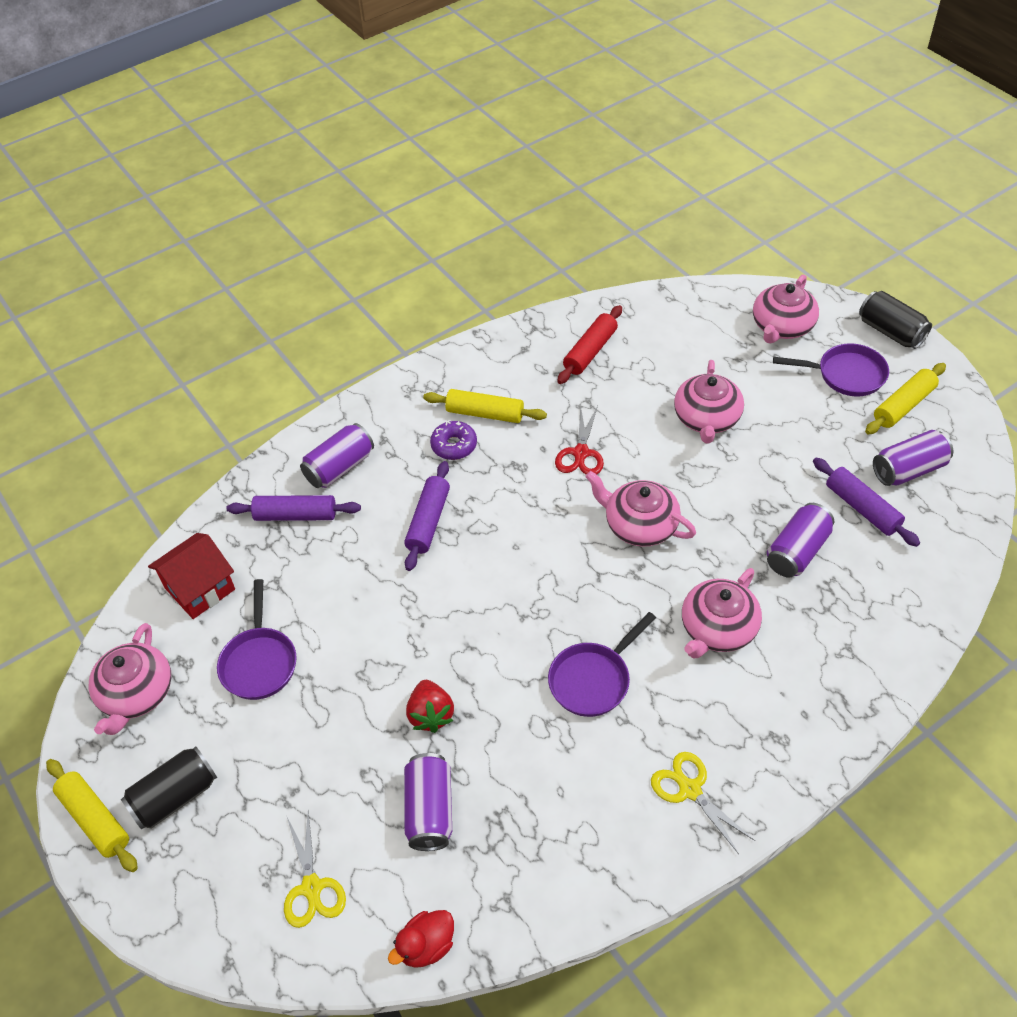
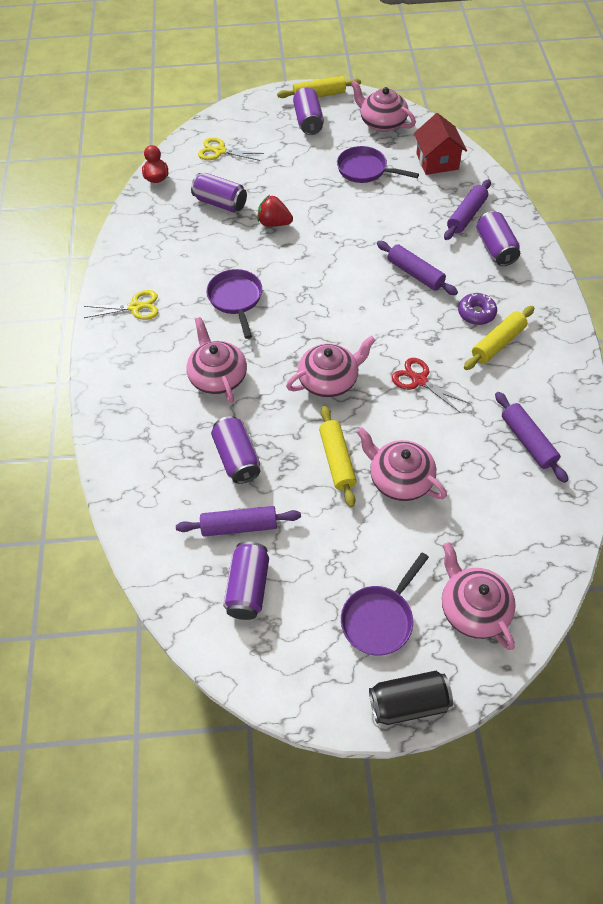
camera: 120 degrees right, 5 degrees up
black can [121,746,217,829] -> purple can [293,87,324,135]
red rolling pin [557,305,622,384] -> purple rolling pin [495,392,568,483]
yellow rolling pin [865,363,946,435] -> yellow rolling pin moved to [319,406,357,507]

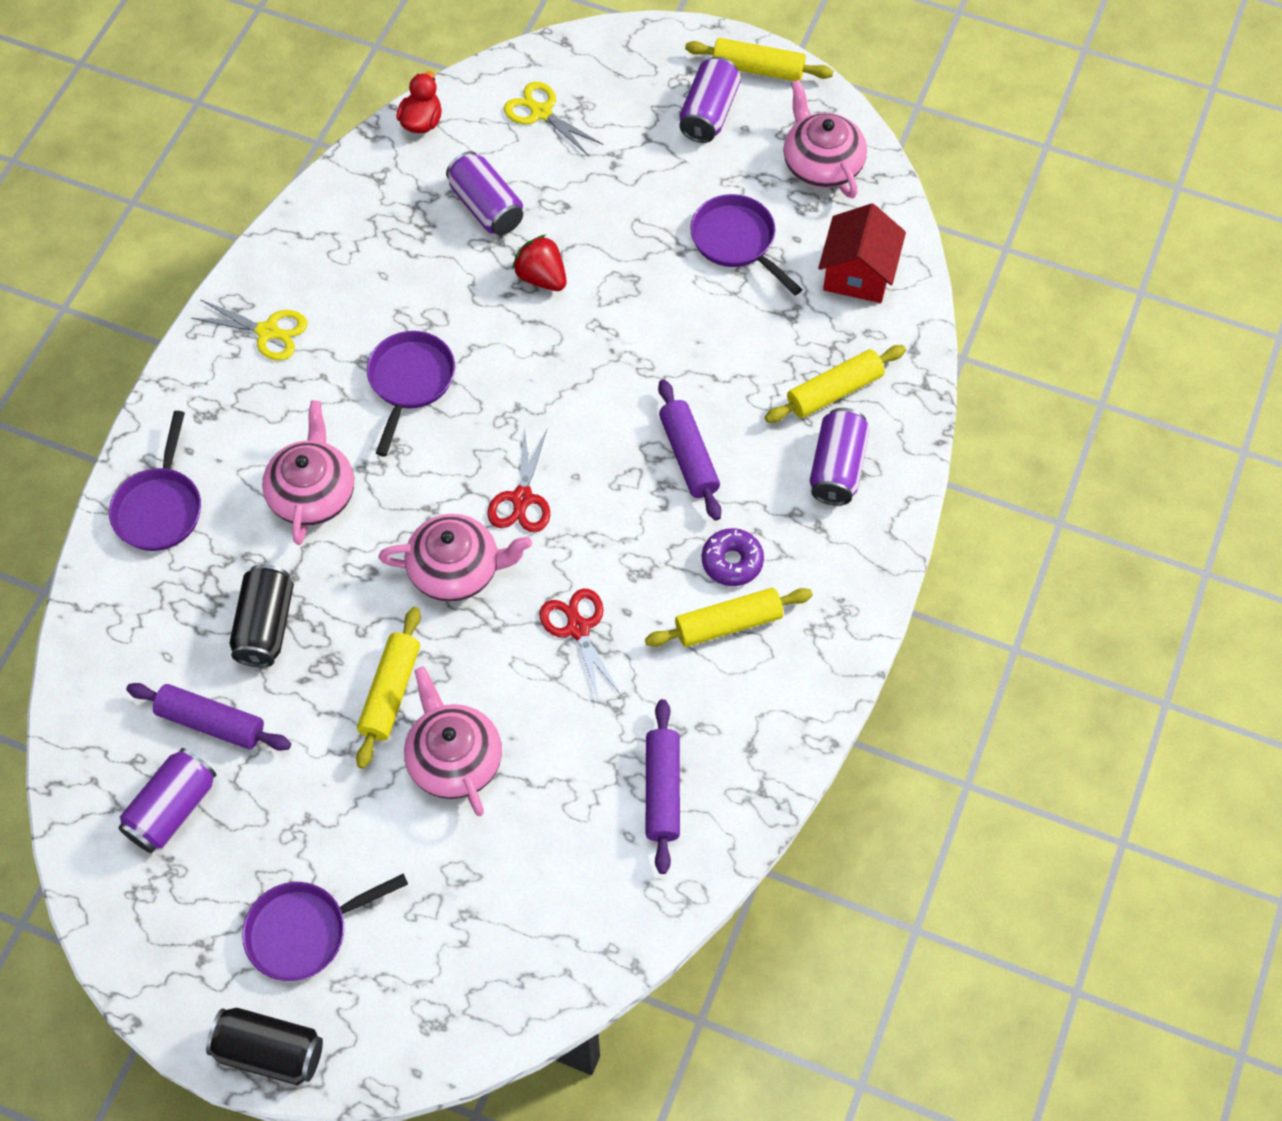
camera: 25 degrees right, 5 degrees up
purple can [211,416,260,484] -> black can [229,564,294,667]
pink teapot [442,542,516,650] -> none
purple rolling pin [444,179,491,240] -> yellow rolling pin [765,345,906,423]
none -> purple pan [109,411,201,551]
none -> red scissors [487,427,550,532]

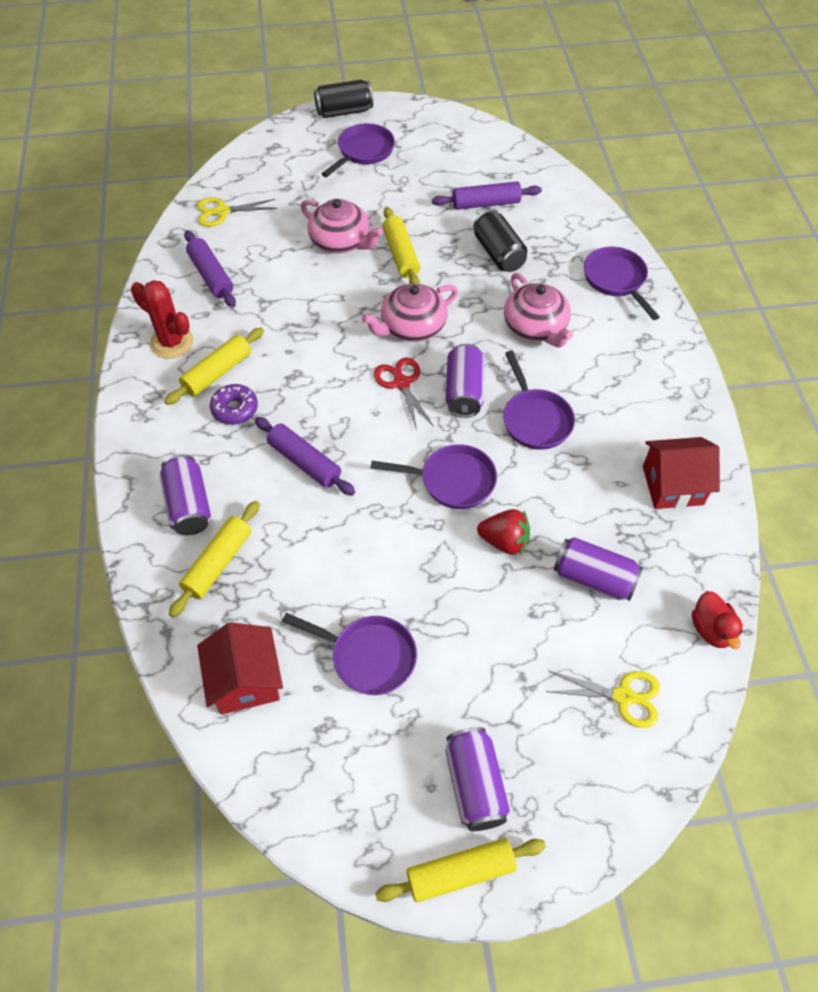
camera: 150 degrees right, 5 degrees down
purple can [118,748,216,853] -> purple can moved to [446,344,485,418]
yellow scissors [191,299,307,361] -> yellow scissors moved to [197,197,277,227]
red scissors [540,589,622,704] -> none
pink teapot [783,80,867,199] -> none
none -> red cactus [131,280,193,359]
none -> purple pan [371,444,497,509]
none -> red house [643,437,720,509]

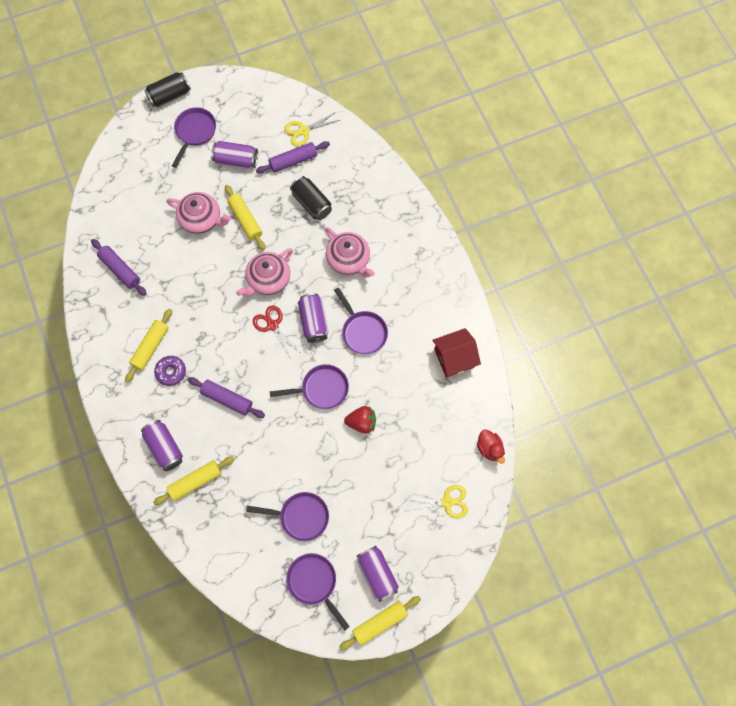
camera: 15 degrees left, 15 degrees up
red cactus [131,280,193,359] -> none
yellow rolling pin [169,501,260,618] -> yellow rolling pin turned 45 degrees clockwise [153,456,234,505]
yellow scissors [197,197,277,227] -> yellow scissors moved to [285,112,340,146]
red house [197,622,283,715] -> none
purple can [553,537,643,601] -> purple can moved to [212,141,258,169]
purple pan [584,247,660,320] -> purple pan moved to [286,553,350,631]

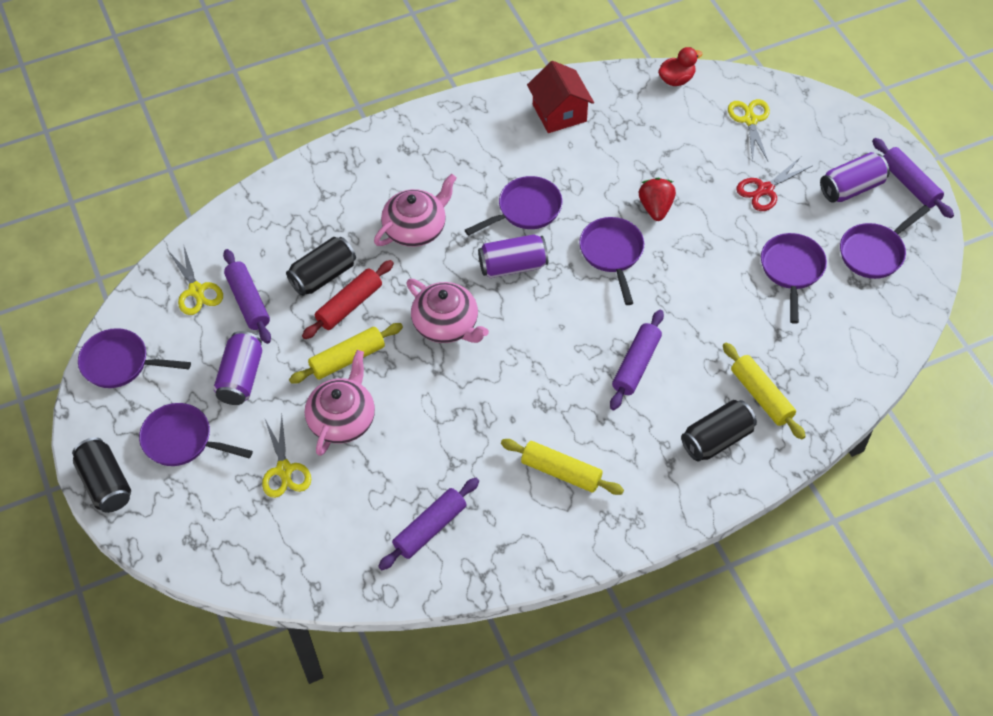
camera: 90 degrees left, 15 degrees down
purple can [141,420,183,471] -> black can [681,400,757,462]
purple donut [154,356,186,386] -> none
red scissors [253,305,300,358] -> red scissors moved to [736,157,813,211]
yellow rolling pin [339,596,421,650] -> purple rolling pin [872,138,954,218]
none -> purple pan [78,328,191,388]
none -> yellow scissors [262,415,311,498]
none -> red rolling pin [302,260,394,339]

